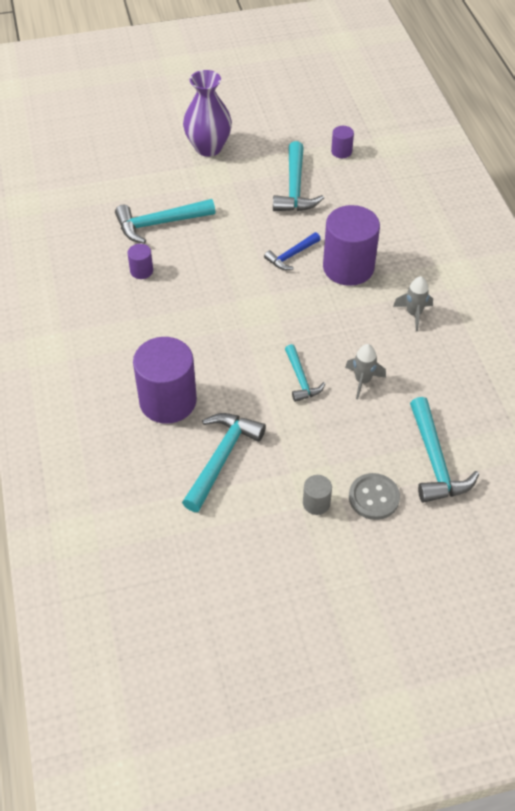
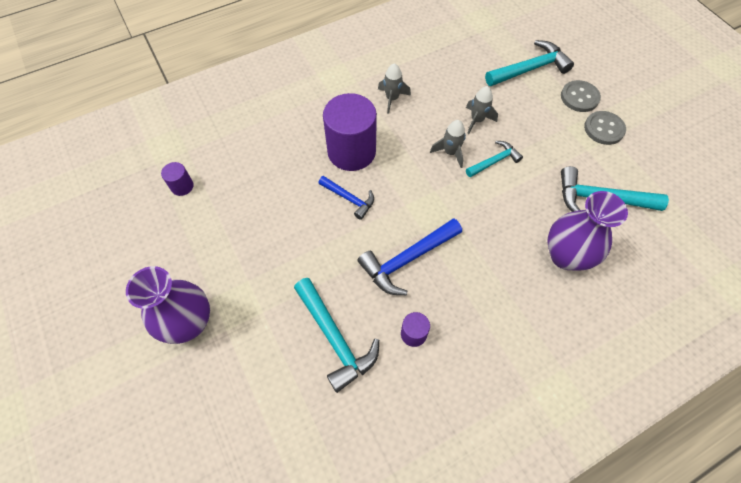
camera: 105 degrees left, 10 degrees up
purple cylinder [133,337,197,424] -> purple vase [548,191,628,271]
turquoise hammer [273,141,324,211] -> none
grey cylinder [303,475,332,515] -> grey button [584,111,626,145]
none -> blue hammer [358,218,462,295]
none -> grey rocket [430,120,466,168]

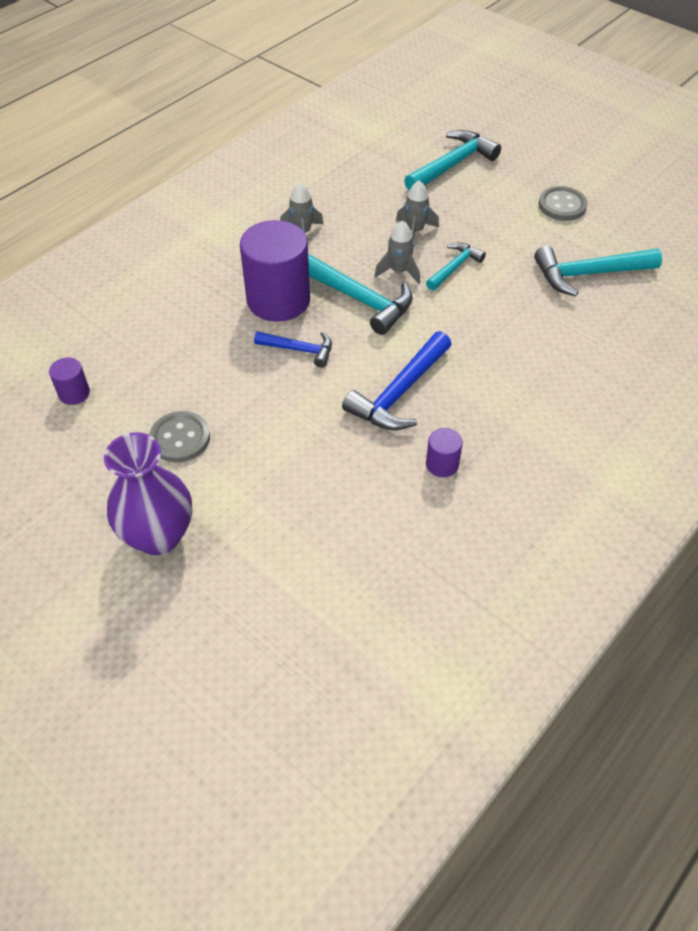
camera: 20 degrees left, 10 degrees down
turquoise hammer [294,278,379,393] -> turquoise hammer moved to [308,255,413,335]
purple vase [548,191,628,271] -> none
grey button [561,80,601,112] -> grey button moved to [149,411,210,462]

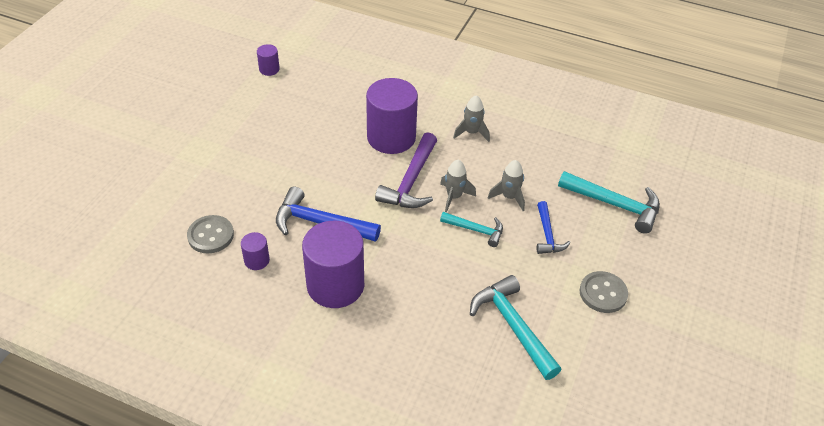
camera: 70 degrees right, 5 degrees down
purple vase [104,432,192,555] -> none
grey button [149,411,210,462] -> grey button moved to [187,215,234,253]
blue hammer [254,331,332,368] -> blue hammer moved to [537,201,570,254]
turquoise hammer [308,255,413,335] -> purple hammer [375,132,437,208]
none -> purple cylinder [302,221,364,308]

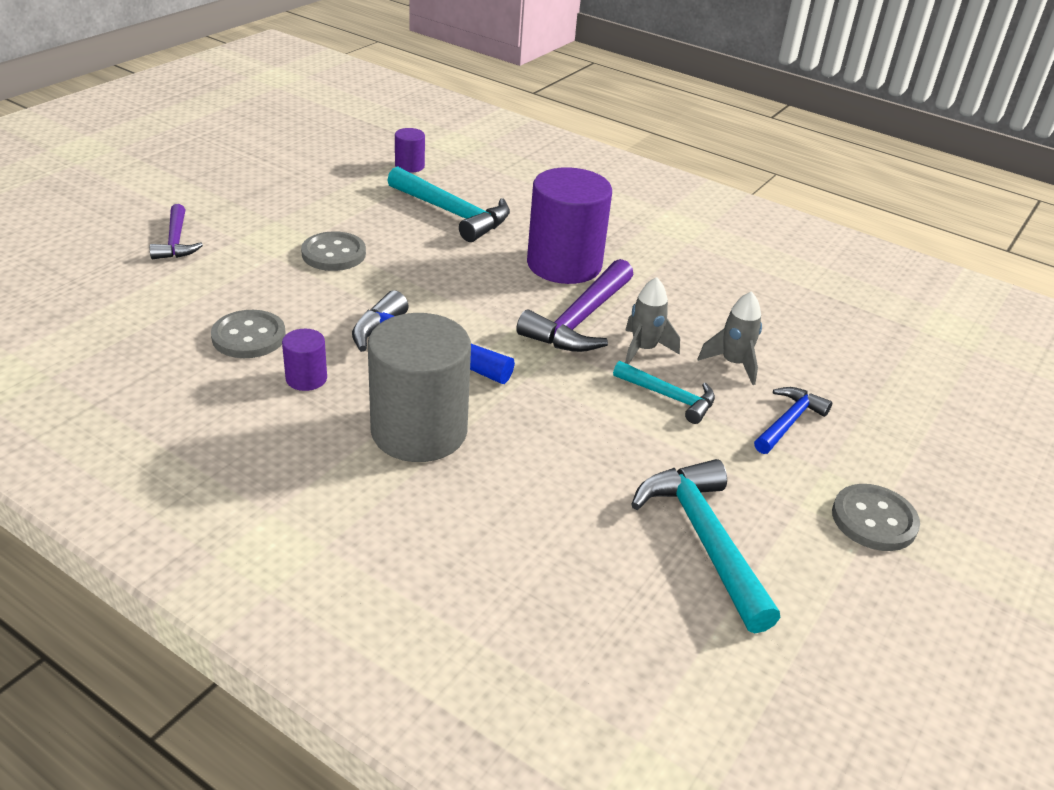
camera: 10 degrees right, 10 degrees down
purple cylinder [302,221,364,308] -> grey cylinder [368,313,471,462]
grey rocket [453,95,490,142] -> none
blue hammer [537,201,570,254] -> blue hammer turned 150 degrees counterclockwise [754,387,832,454]
turquoise hammer [558,171,660,234] -> turquoise hammer moved to [387,166,510,242]
none -> purple hammer [150,204,203,259]
none -> grey button [301,231,366,271]

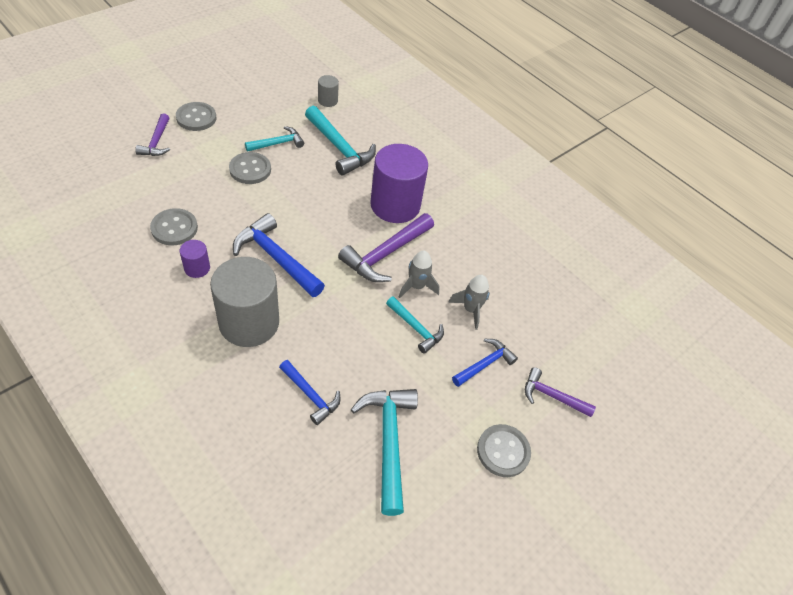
camera: 10 degrees right, 15 degrees up
purple cylinder [395,128,425,173] -> grey cylinder [318,75,339,107]
none -> grey button [176,102,216,131]
none -> turquoise hammer [245,126,304,152]
none -> blue hammer [279,360,341,425]
none -> purple hammer [525,367,596,417]

